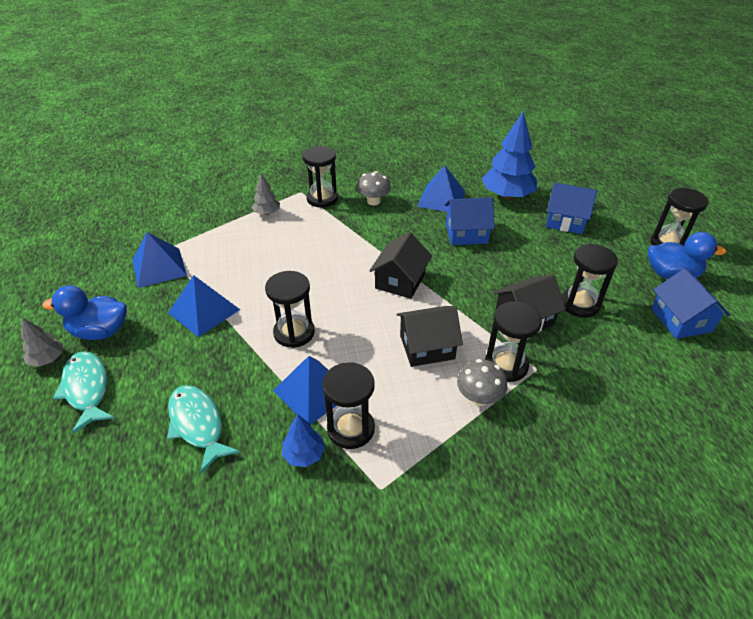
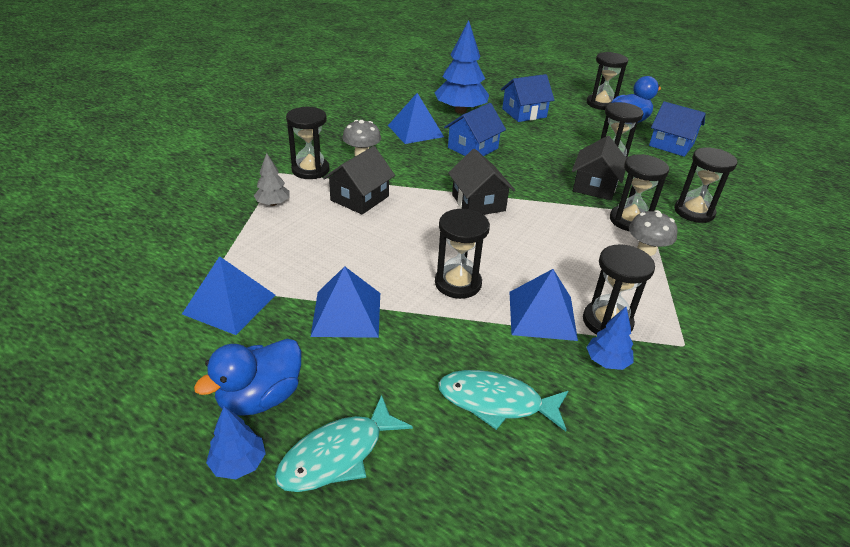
camera: 45 degrees left, 5 degrees down
grey tree [21,317,63,367] -> blue tree [206,406,266,479]
turquoise fish [53,351,115,434] -> turquoise fish turned 60 degrees counterclockwise [275,395,413,492]
black house [397,306,463,367] -> black house moved to [323,146,395,215]
none -> black hourglass [674,147,737,223]

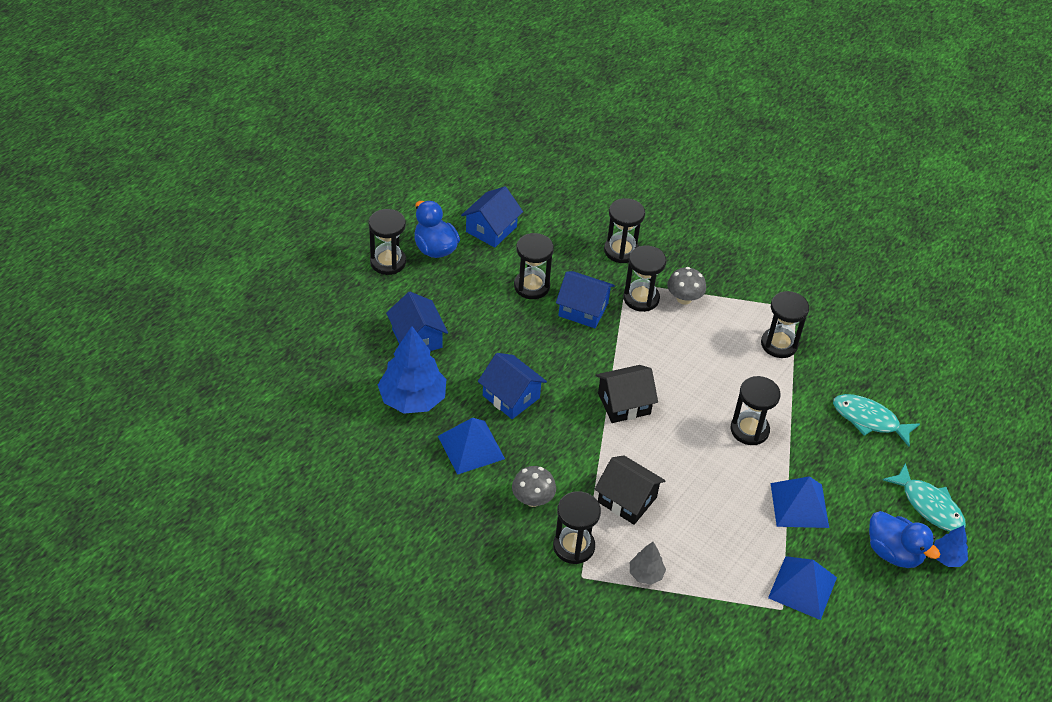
camera: 90 degrees left, 10 degrees up
turquoise fish [438,370,568,431] -> turquoise fish turned 105 degrees clockwise [833,394,920,447]
blue pyramid [510,269,578,341] -> none
black house [572,136,626,200] -> blue house [556,271,615,328]
blue tree [586,307,634,370] -> none

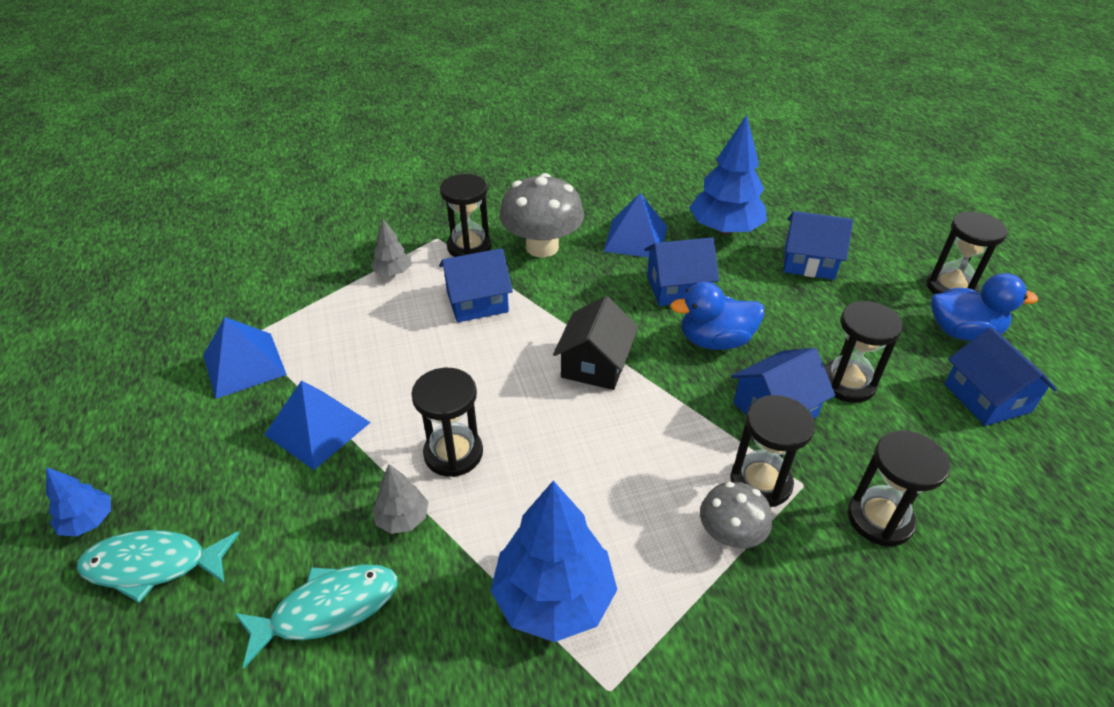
camera: 130 degrees right, 5 degrees down
grey mushroom [512,466,556,507] -> grey mushroom [499,173,584,257], size x1.72
black house [594,455,665,525] -> blue house [439,248,513,322]
black hourglass [761,291,809,358] -> blue tree [491,481,617,642]
blue duck [869,511,940,568] -> blue duck moved to [670,282,764,350]
none -> grey tree [372,464,428,534]

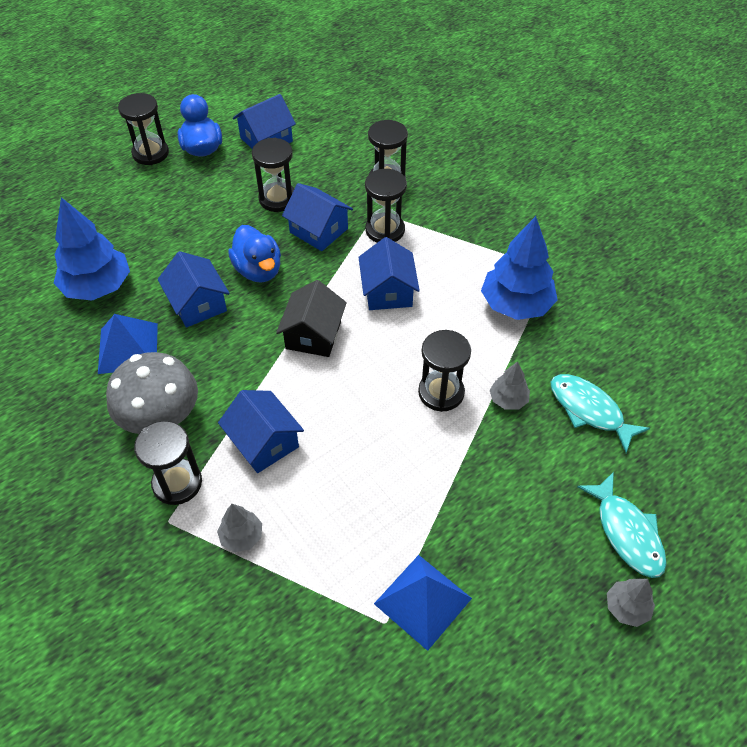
camera: 110 degrees left, 10 degrees up
blue tree [46,467,111,537] -> grey tree [607,578,655,627]
blue pyramid [264,381,371,470] -> none
black house [553,296,638,390] -> black house turned 75 degrees counterclockwise [276,280,347,357]
grey mushroom [700,482,772,548] -> none
blue house [784,211,853,280] -> blue house moved to [358,237,420,310]

